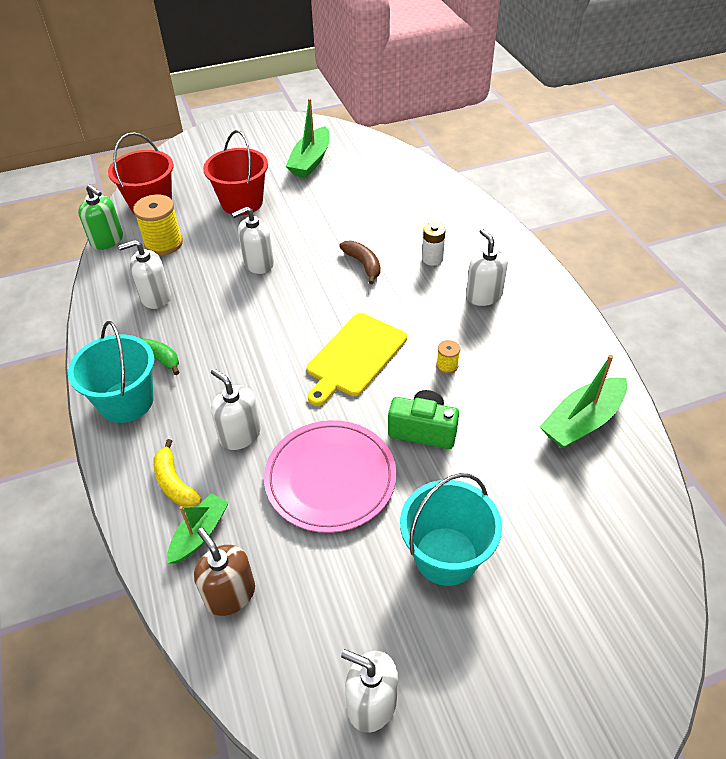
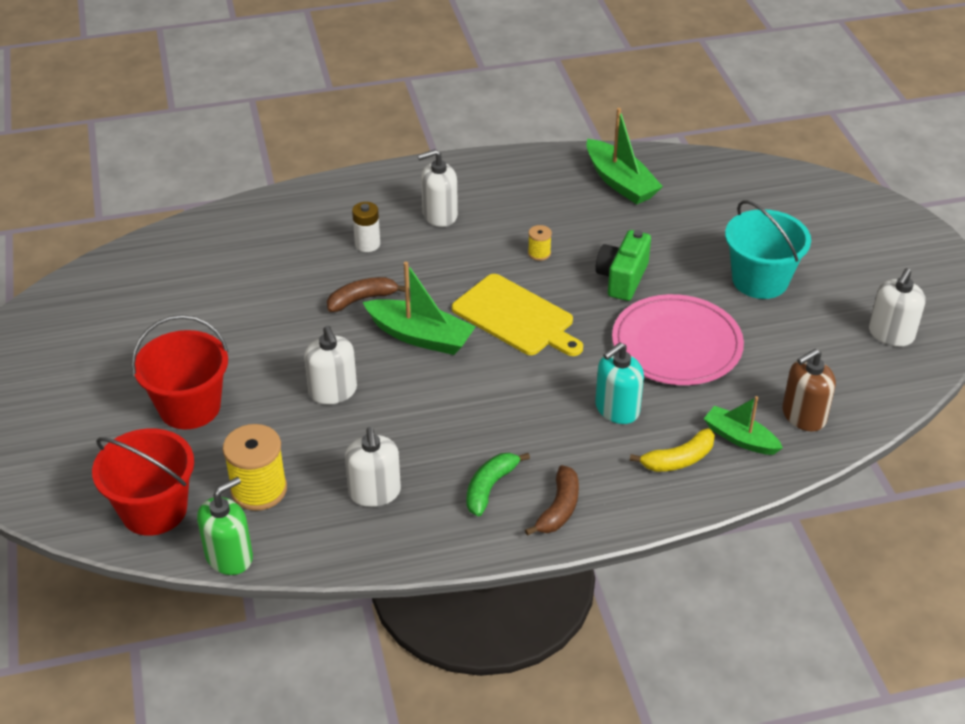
camera: 85 degrees left, 5 degrees down
turquoise bucket [68,321,154,423] -> brown banana [525,465,579,536]
white soap dispenser [211,369,261,450] -> turquoise soap dispenser [595,342,644,424]
green boat [286,98,330,178] -> green boat moved to [363,262,476,355]

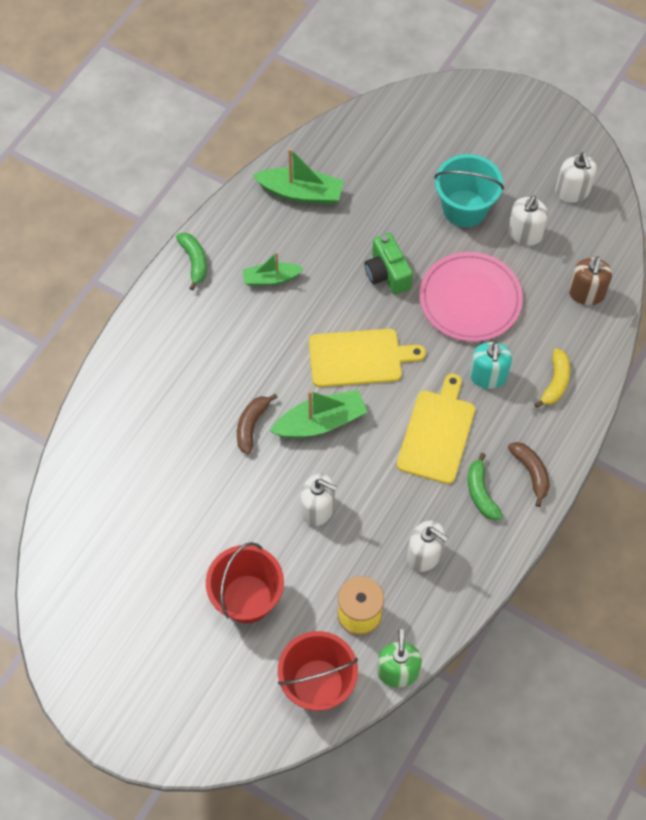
camera: 45 degrees left, 20 degrees up
white battery [352,202,380,252] -> none
white soap dispenser [417,149,458,227] -> white soap dispenser moved to [508,195,548,246]
yellow spool [528,225,552,261] -> none
green boat [704,396,783,455] -> green boat moved to [242,252,304,286]
none -> green banana [176,233,207,290]
none -> yellow cutting board [397,374,475,484]

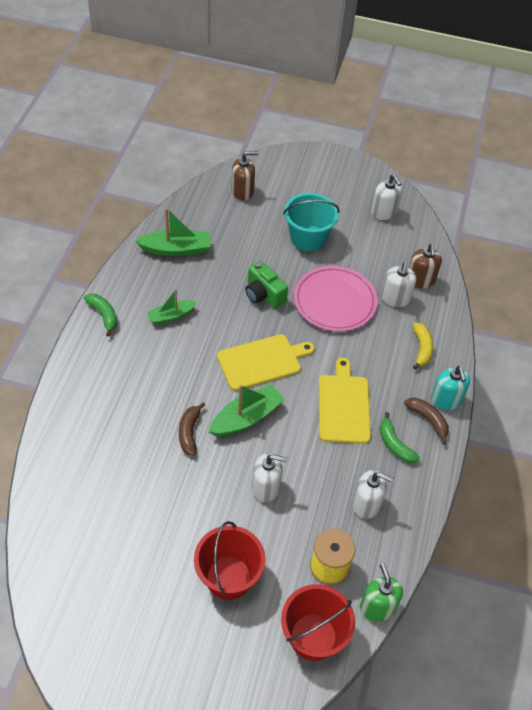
camera: 20 degrees left, 10 degrees down
turquoise soap dispenser [469,342,512,389] -> turquoise soap dispenser moved to [431,366,470,410]
white soap dispenser [508,195,548,246] -> white soap dispenser moved to [381,262,416,307]
none -> brown soap dispenser [232,151,258,200]

